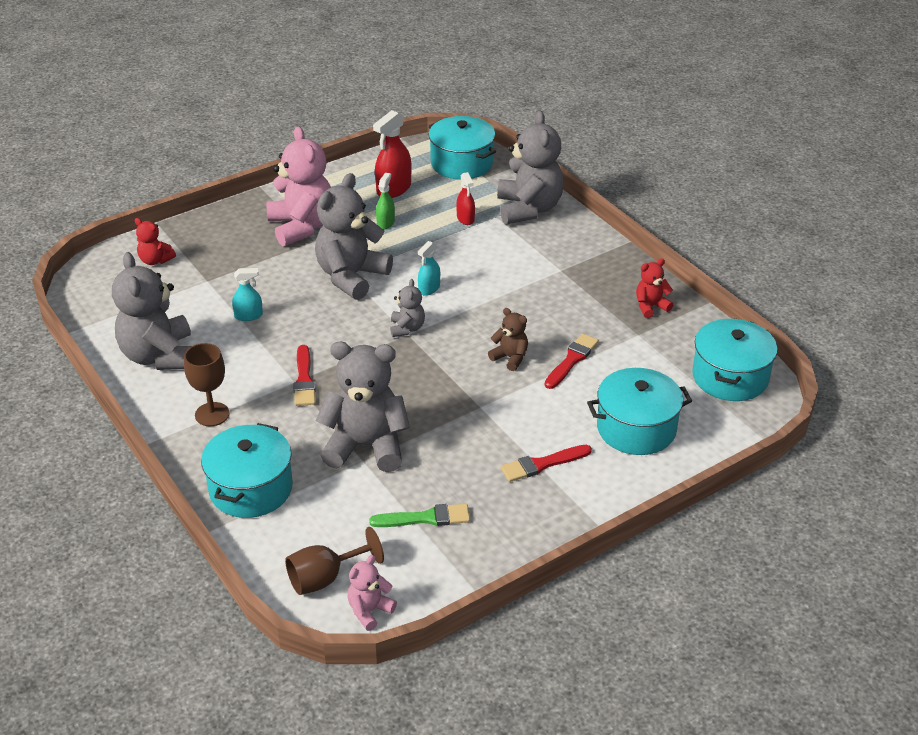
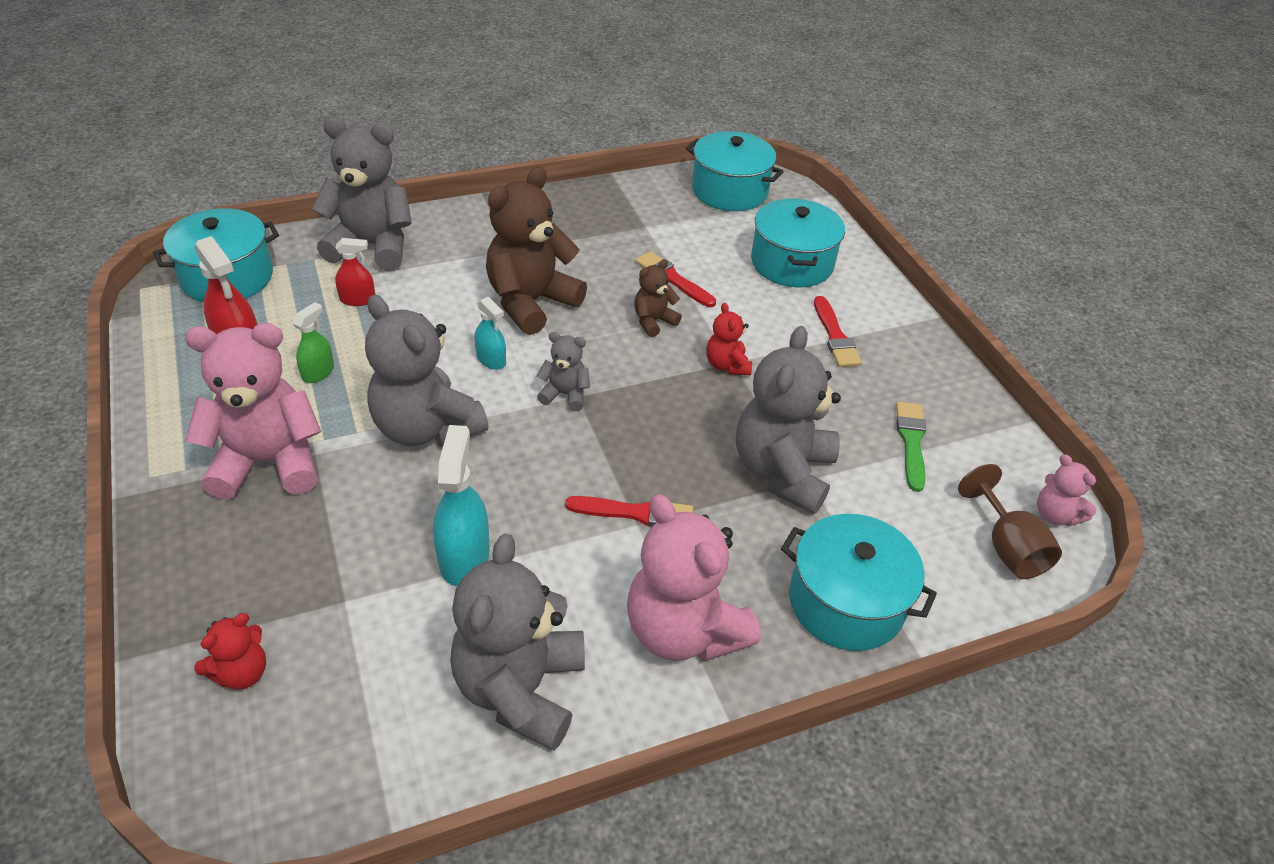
camera: 80 degrees left, 5 degrees up
grey teddy bear [112,252,191,370] -> grey teddy bear turned 105 degrees clockwise [450,533,585,751]
brown goblet [184,343,229,426] -> pink teddy bear [627,494,761,661]
turquoise spray bottle [232,268,263,321] -> turquoise spray bottle [433,425,490,586], size x1.70
green spray bottle [376,173,395,229] -> green spray bottle turned 90 degrees clockwise [292,302,334,383]
red teddy bear [636,258,673,318] -> red teddy bear moved to [706,303,752,375]
none -> brown teddy bear [486,167,587,335]

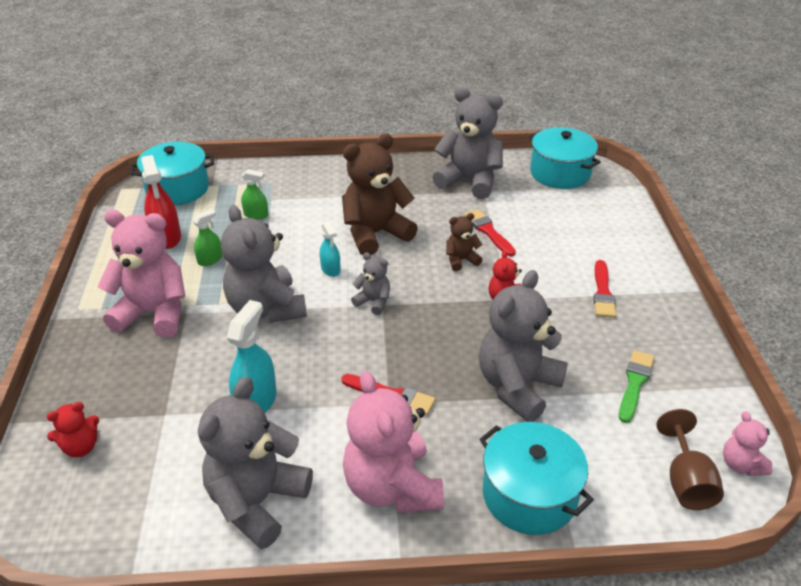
camera: 20 degrees right, 5 degrees down
grey teddy bear [312,117,412,271] -> grey teddy bear moved to [433,87,503,199]
red spray bottle [335,238,375,306] -> green spray bottle [241,169,268,220]
turquoise pot [751,199,845,287] -> none

